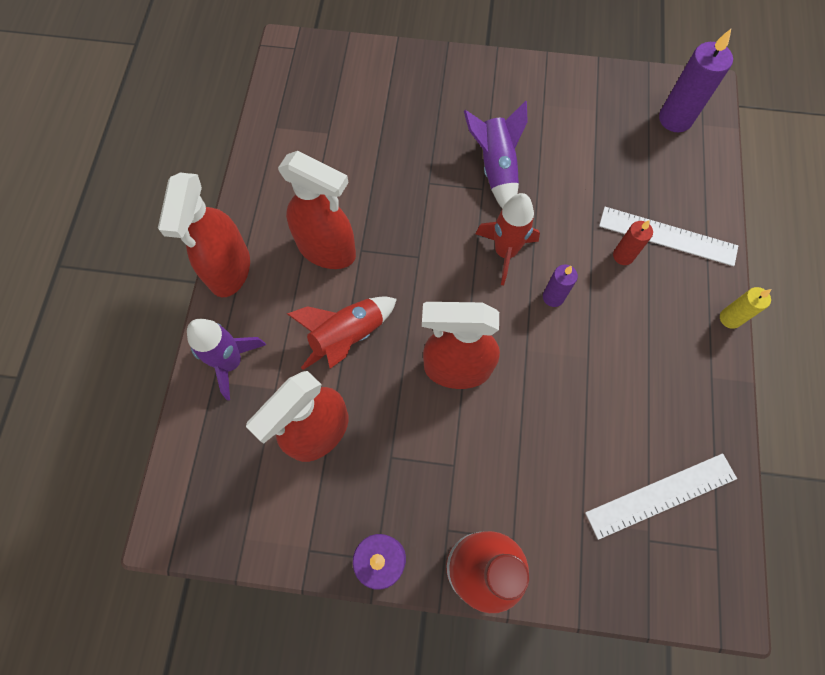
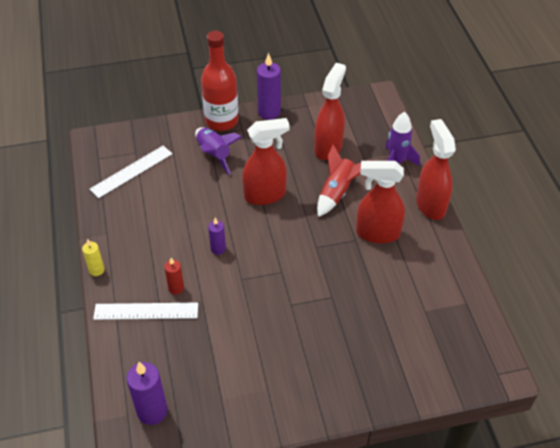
camera: 160 degrees right, 20 degrees down
purple rocket [464,101,528,208] -> purple rocket moved to [195,127,242,175]
red rocket [475,193,540,285] -> none

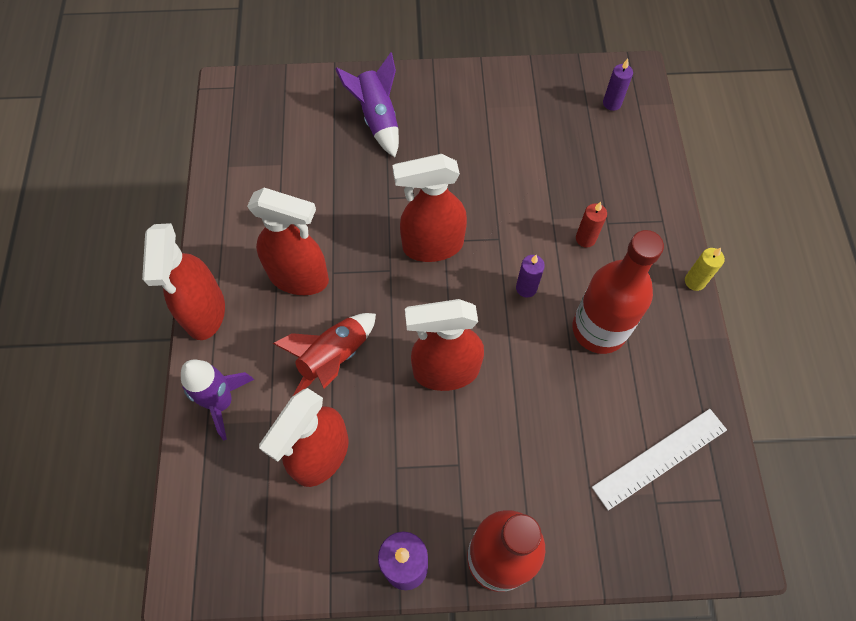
camera: 170 degrees left, 15 degrees up
white ruler [93,303,198,320] -> none
purple candle [126,362,168,425] -> purple candle [603,59,633,111], size x0.58
purple rocket [195,127,242,175] -> purple rocket moved to [335,52,399,157]
none -> red spray bottle [392,154,467,262]
none -> red bottle [572,230,664,354]

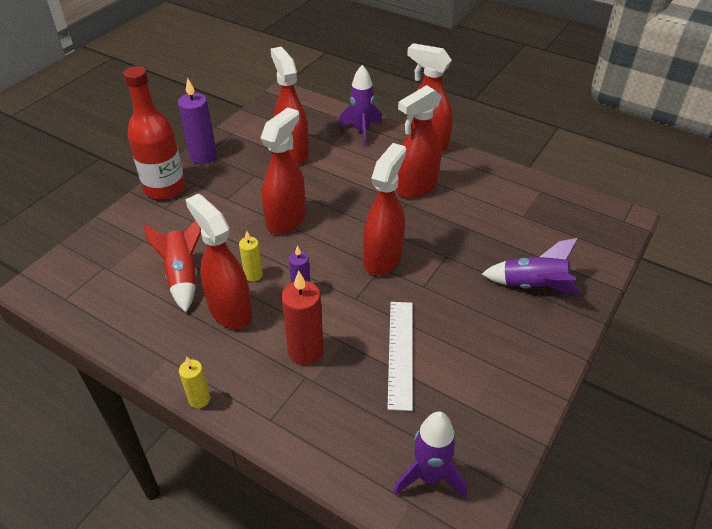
camera: 125 degrees right, 20 degrees down
red rocket [272,313,376,396] -> red rocket moved to [143,220,201,312]
red bottle [572,230,664,354] -> red spray bottle [185,194,252,329]
red candle [576,202,607,248] -> red candle [281,270,324,365], size x1.73
white ruler [592,409,727,511] -> white ruler moved to [387,302,413,411]
purple candle [603,59,633,111] -> purple rocket [394,412,467,499]
none -> yellow candle [239,230,263,282]

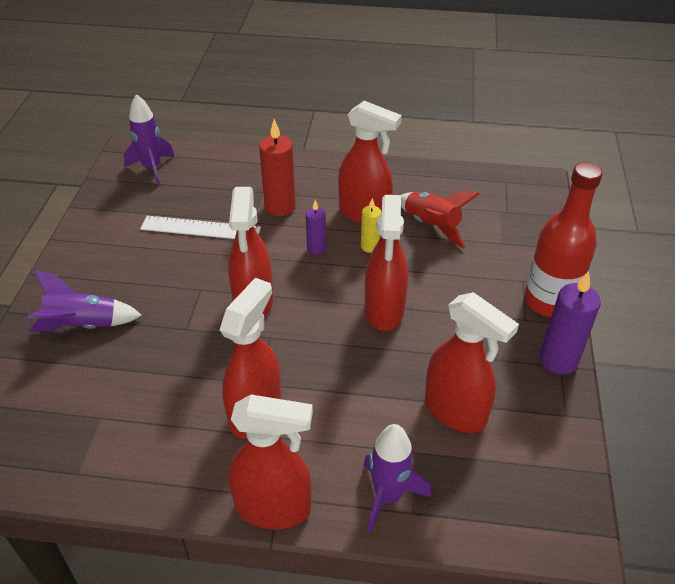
camera: 155 degrees right, 0 degrees up
yellow candle [179,357,210,408] -> none
white ruler [387,302,413,411] -> white ruler turned 60 degrees counterclockwise [140,216,261,239]

